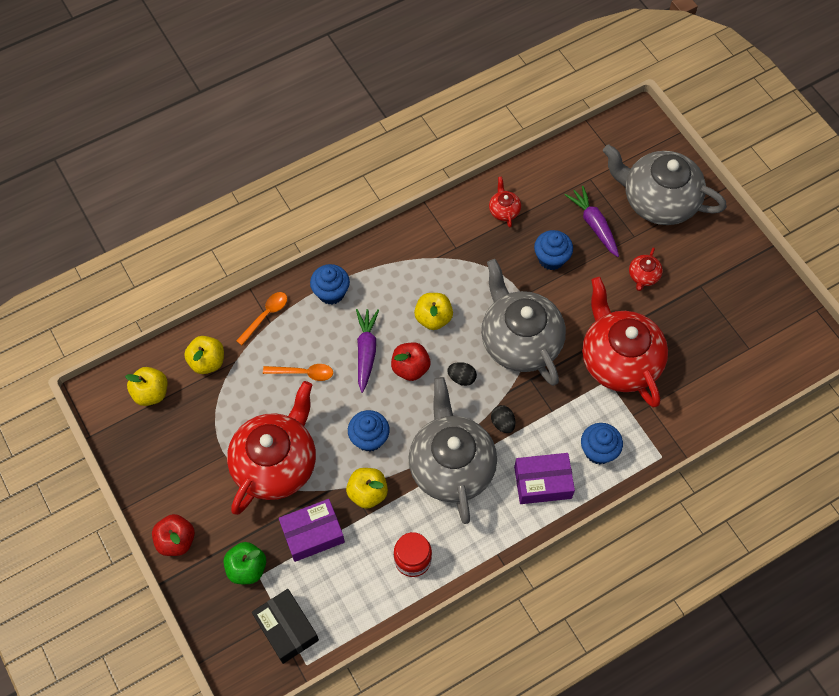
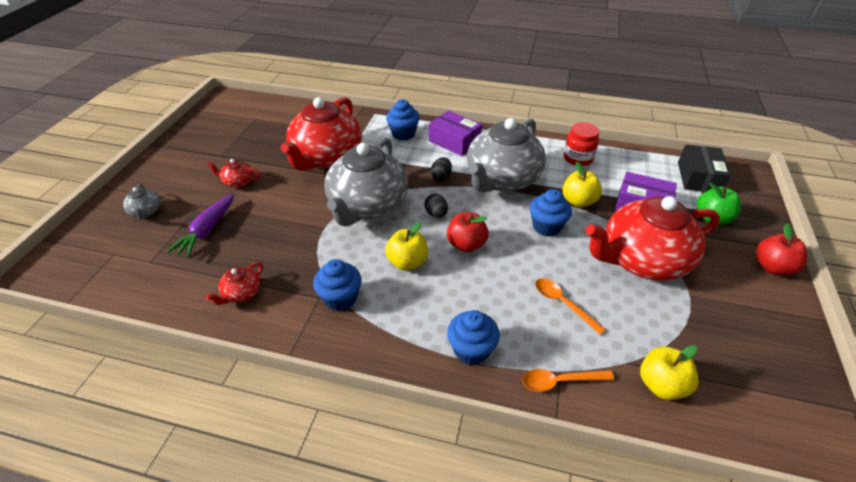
camera: 135 degrees left, 20 degrees down
yellow apple [125,367,167,406] -> none
purple carrot [356,309,379,393] -> none
blue cupcake [534,230,573,270] -> blue cupcake moved to [313,259,362,311]
grey teapot [603,144,727,225] -> grey teapot [123,183,161,220], size x0.41
red teapot [629,247,663,291] -> red teapot turned 150 degrees counterclockwise [206,159,260,188]

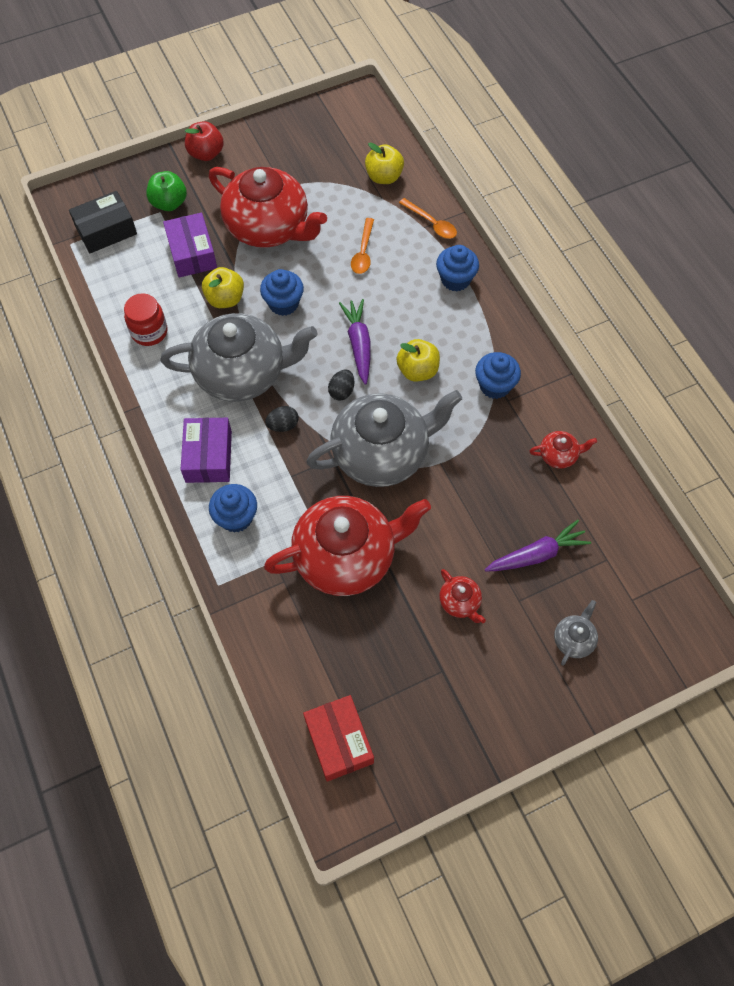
camera: 130 degrees left, 20 degrees up
red apple [447,212,489,252] -> purple carrot [339,299,371,385]
none -> red box [303,695,374,782]

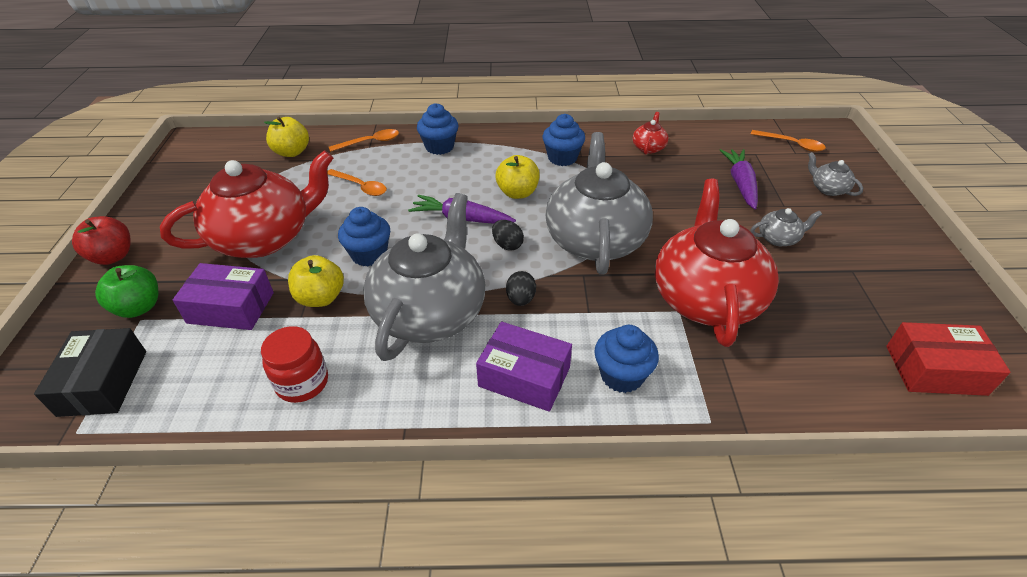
camera: 65 degrees left, 20 degrees down
red teapot [439,569,486,623] -> grey teapot [751,208,822,246]
none -> orange spoon [751,130,826,152]

